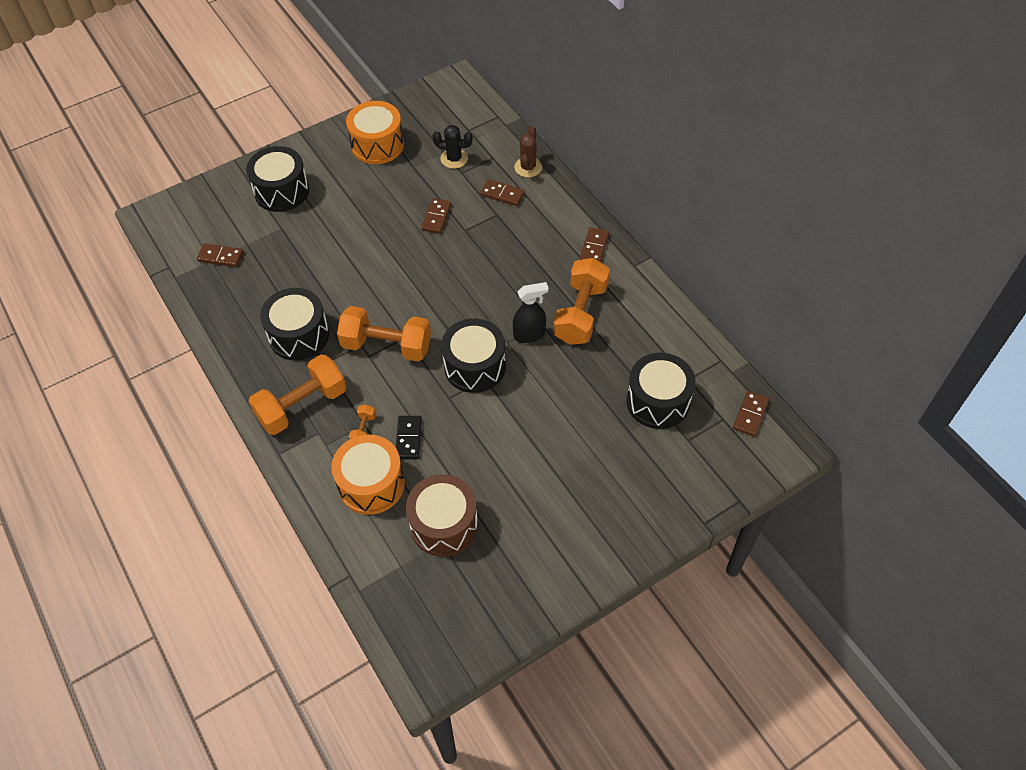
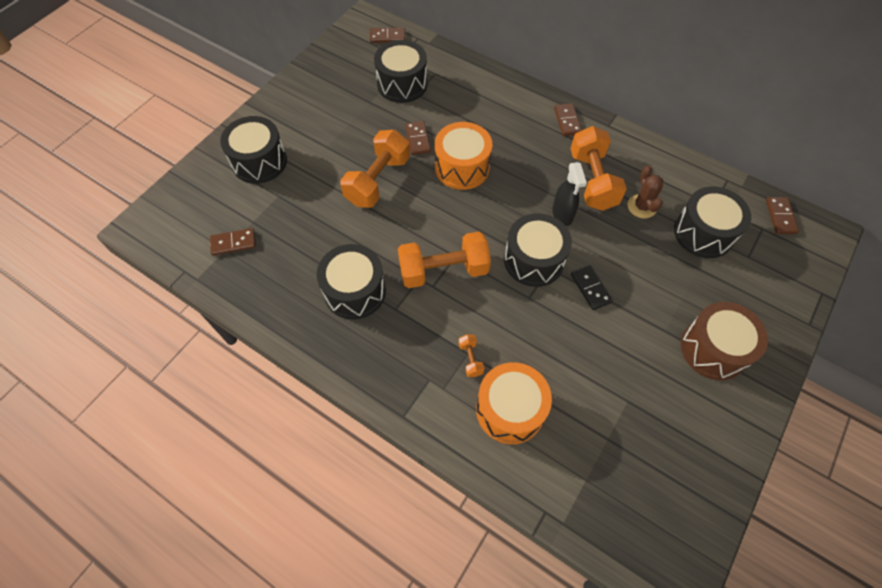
camera: 25 degrees left, 5 degrees up
orange dumbbell [248,355,346,435] -> orange dumbbell moved to [340,130,410,208]
orange drum [346,101,404,164] -> orange drum moved to [435,122,492,190]
black domino [396,416,422,459] -> black domino moved to [571,265,613,310]
brown drum [406,474,478,557] -> brown drum moved to [681,302,768,380]
black cactus [432,125,473,169] -> black drum [374,40,427,103]
brown domino [480,179,525,206] -> brown domino moved to [370,28,405,43]
black spray bottle [513,282,549,343] -> black spray bottle turned 120 degrees clockwise [552,162,587,226]
brown cactus [514,126,542,177] -> brown cactus moved to [628,165,663,218]

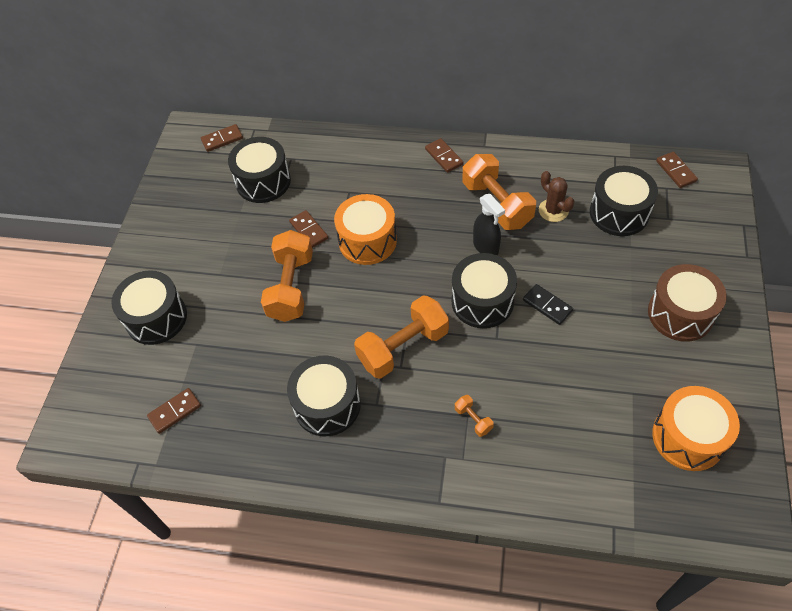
camera: 20 degrees left, 5 degrees down
orange drum [476,362,552,444] -> orange drum moved to [652,386,740,471]

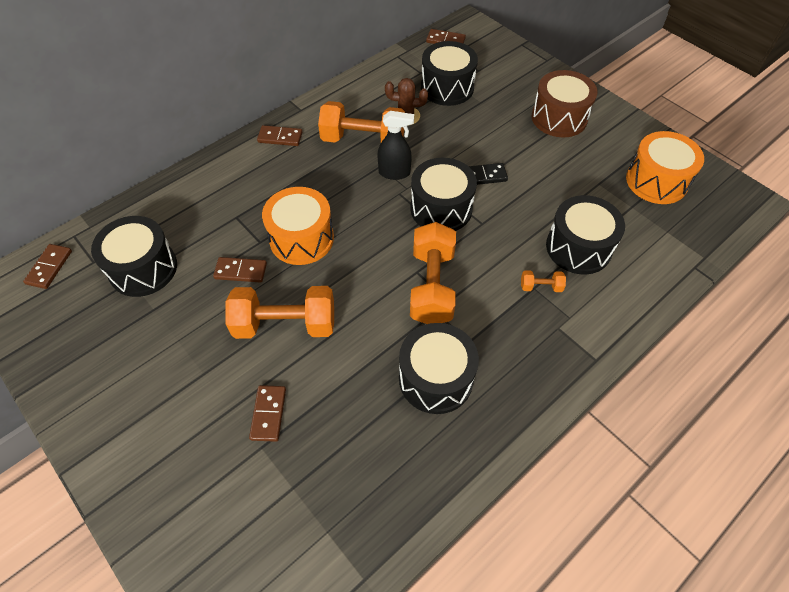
camera: 55 degrees left, 0 degrees up
black drum [111,270,187,345] -> black drum moved to [546,195,625,274]
brown domino [147,388,201,434] -> brown domino moved to [249,385,286,442]
orange dumbbell [261,230,313,322] -> orange dumbbell turned 45 degrees counterclockwise [225,286,334,339]

